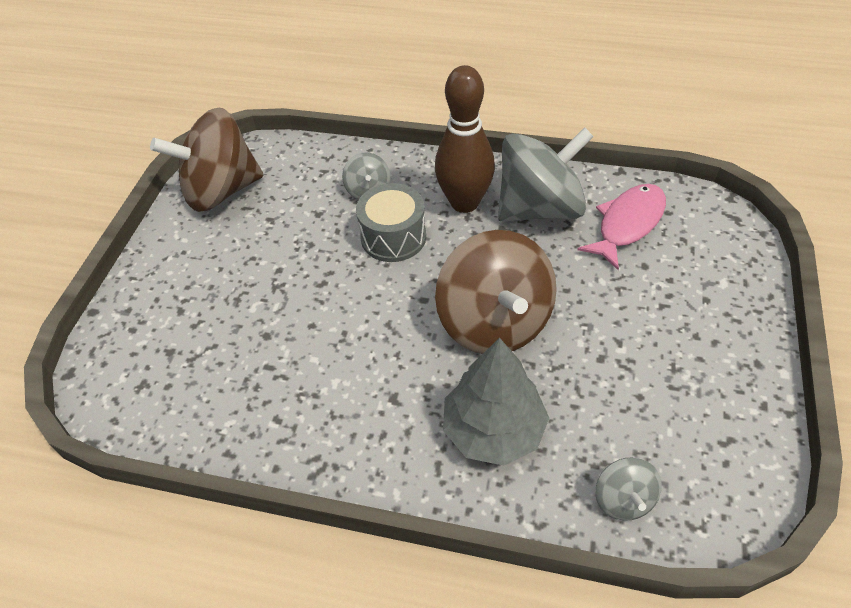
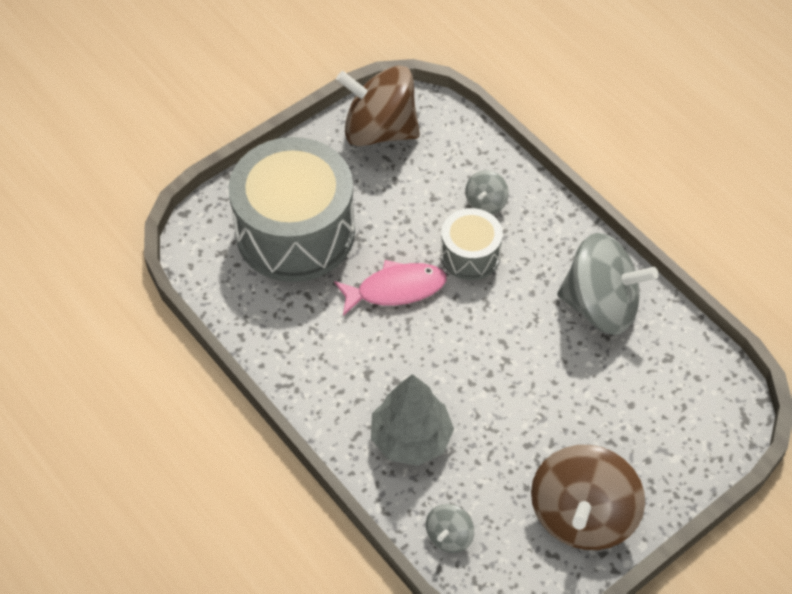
camera: 35 degrees right, 5 degrees up
brown bowling pin [435,65,495,213] -> none
brown spinning top [435,230,557,354] -> brown spinning top moved to [531,445,645,550]
pink fish [577,184,666,270] -> pink fish moved to [334,260,447,316]
none -> grey drum [228,137,355,282]

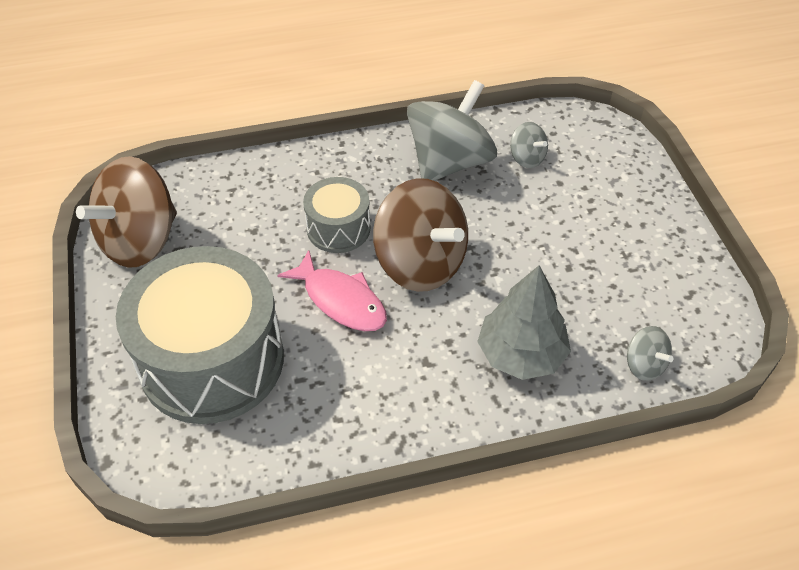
camera: 65 degrees left, 5 degrees down
pink fish [334,260,447,316] -> pink fish turned 120 degrees clockwise [277,250,387,331]
grey spinning top [465,170,509,214] -> grey spinning top moved to [510,122,548,168]
brown spinning top [531,445,645,550] -> brown spinning top moved to [373,178,468,292]

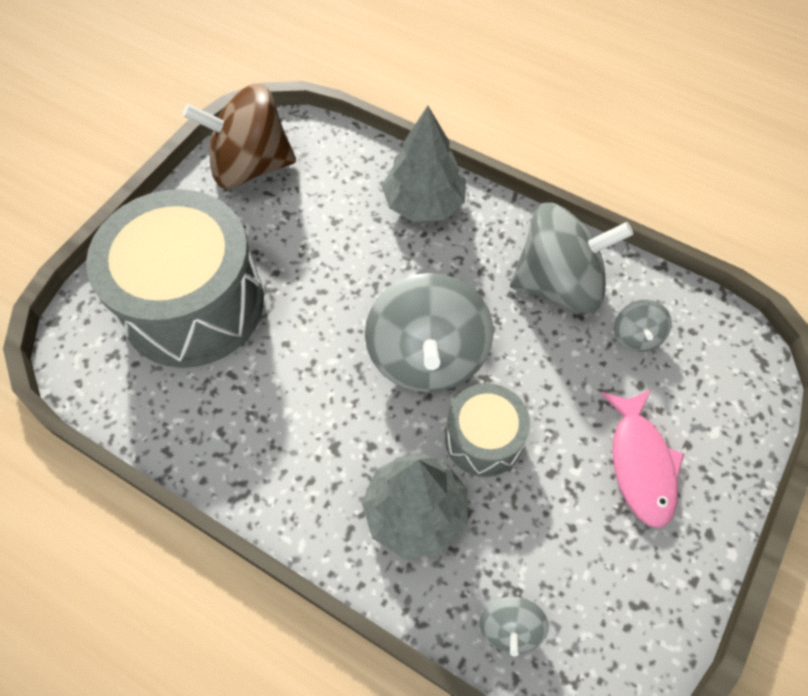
camera: 45 degrees right, 10 degrees up
pink fish [277,250,387,331] -> pink fish moved to [601,389,684,528]
grey drum [303,177,370,253] -> grey drum moved to [445,383,530,477]
brown spinning top [373,178,468,292] -> grey spinning top [365,273,494,393]
none -> grey tree [382,106,466,222]

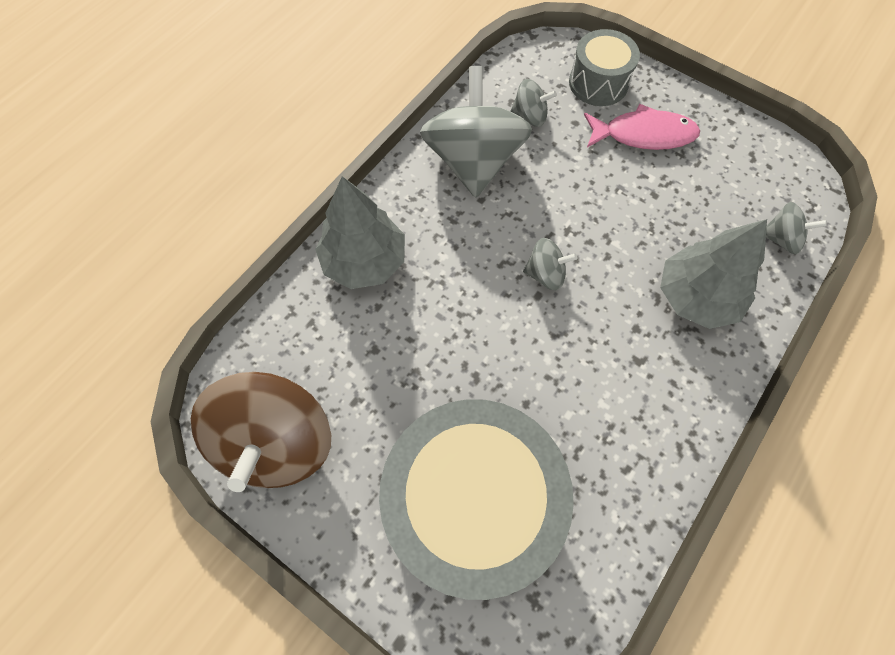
camera: 85 degrees left, 5 degrees up
grey spinning top [365,273,494,393] -> grey spinning top [523,238,577,290], size x0.46
grey drum [445,383,530,477] -> grey drum moved to [569,29,640,106]

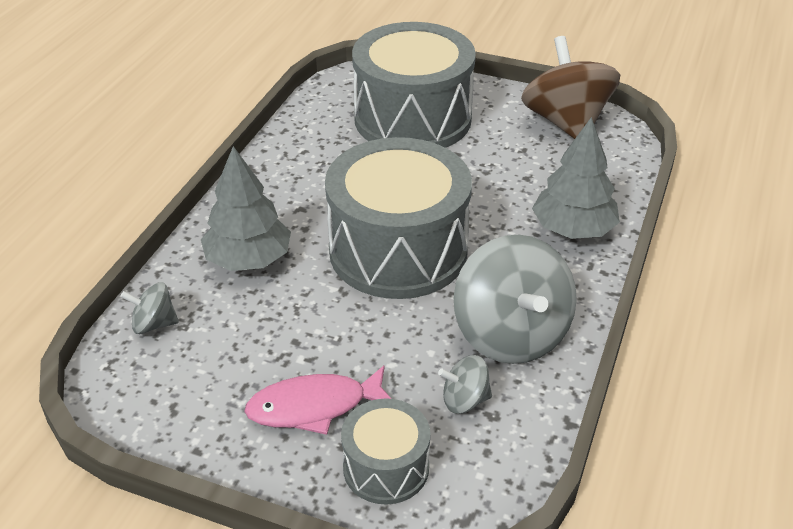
camera: 165 degrees right, 25 degrees down
grey spinning top [523,238,577,290] -> grey drum [325,137,472,299]

